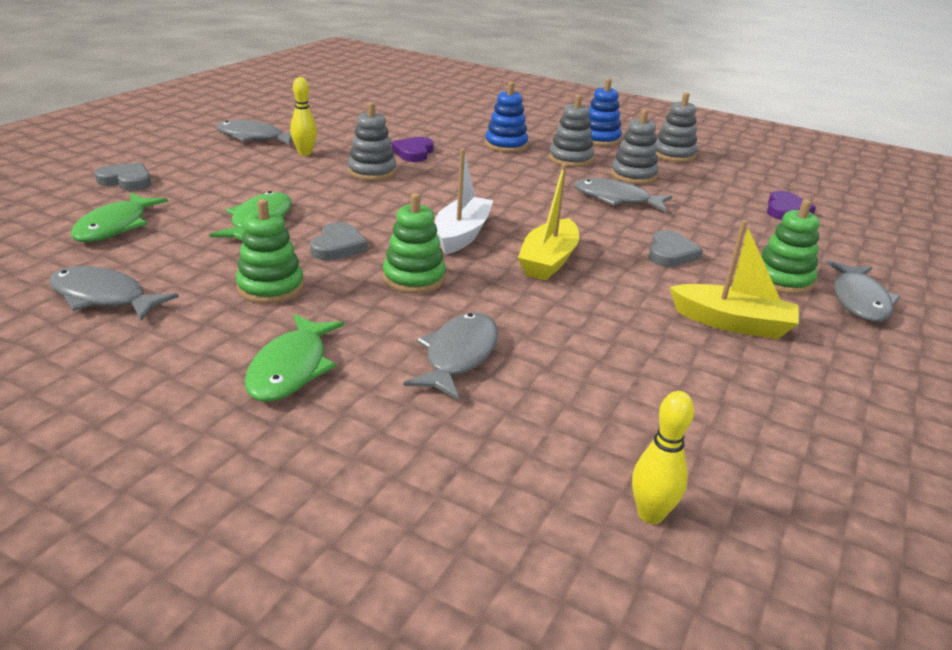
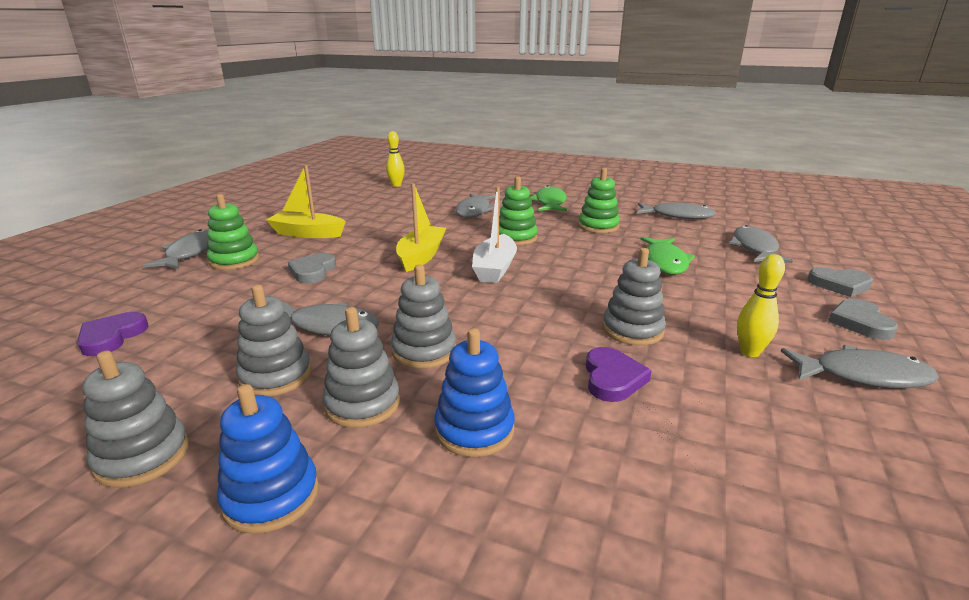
camera: 175 degrees right, 5 degrees down
green fish [70,193,168,242] -> grey fish [729,225,793,263]
grey heart [310,222,368,261] -> grey heart moved to [828,298,898,340]
none -> grey stacking toy [391,265,456,369]

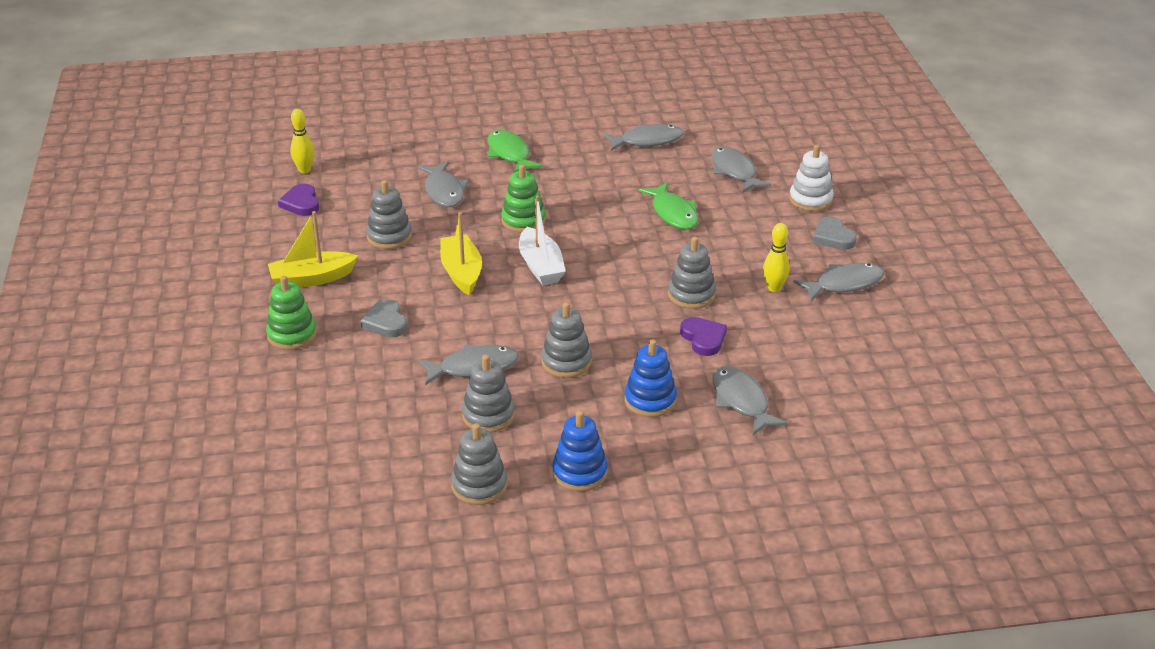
camera: 30 degrees left, 10 degrees up
purple heart [77,312,149,356] -> purple heart moved to [278,184,319,216]
grey fish [143,229,209,269] -> grey fish moved to [712,366,788,435]
grey stacking toy [322,307,400,428] -> grey stacking toy moved to [366,180,412,249]
green stacking toy [578,168,620,233] -> none
grey heart [807,267,873,297] -> white stacking toy [789,144,834,211]

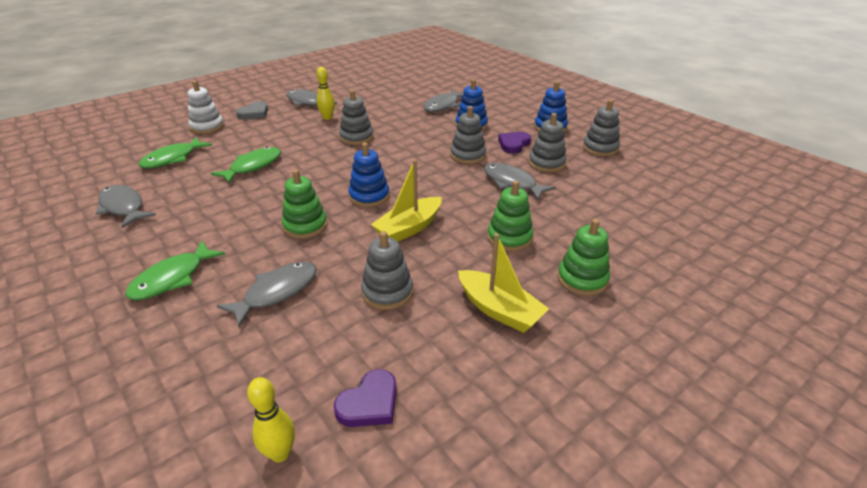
camera: 120 degrees left, 0 degrees up
grey heart [361,299,407,337] -> green stacking toy [487,180,533,251]
white boat [519,196,566,285] -> blue stacking toy [349,143,390,207]
purple heart [680,317,727,356] -> purple heart moved to [498,132,531,153]
grey fish [711,146,771,193] -> green fish [138,137,212,168]

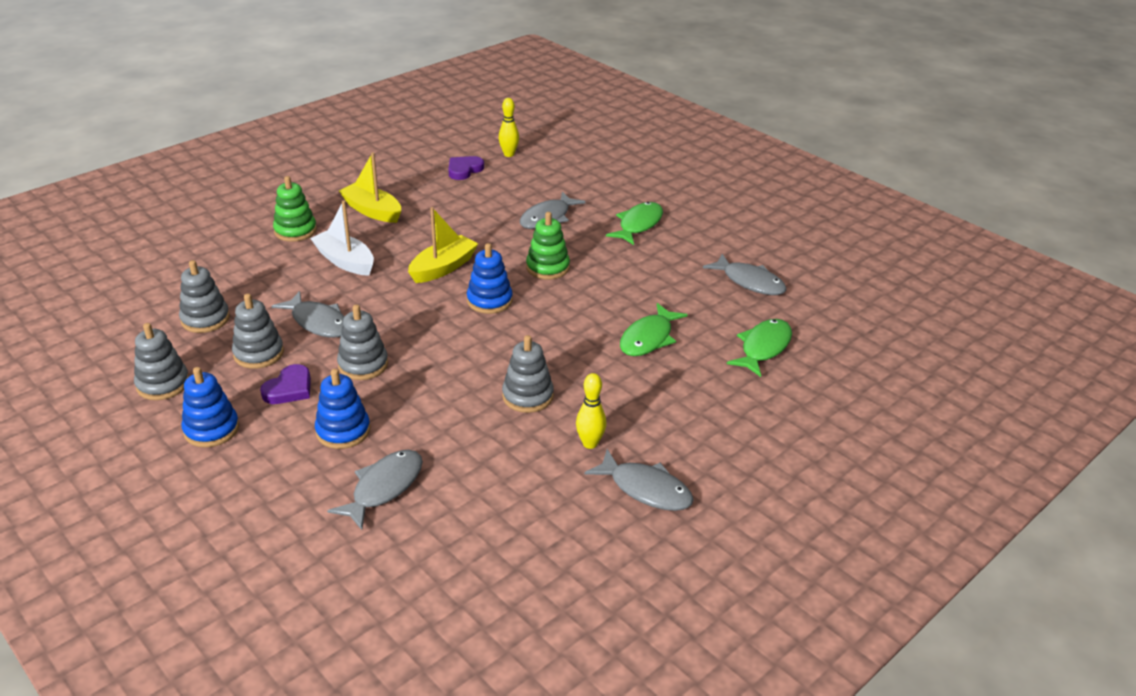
camera: 175 degrees right, 0 degrees up
white stacking toy [188,81,224,134] -> none
grey heart [236,101,268,119] -> none
grey stacking toy [361,231,413,310] -> grey stacking toy moved to [179,260,230,333]
green stacking toy [487,180,533,251] -> white boat [310,201,374,276]

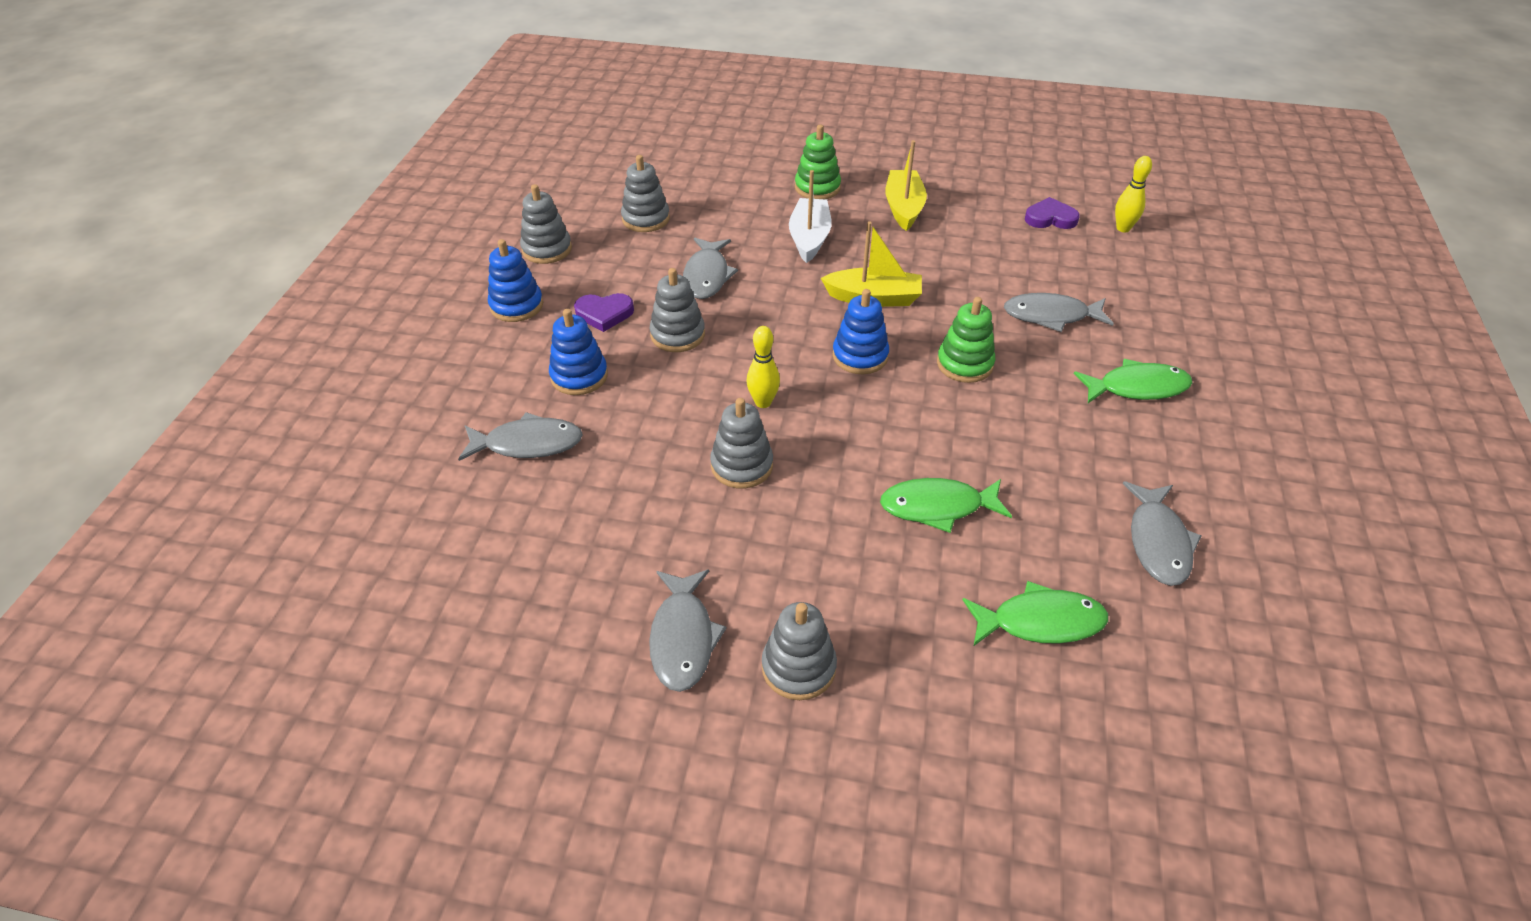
camera: 55 degrees right, 10 degrees up
grey stacking toy [232,294,284,369] -> grey stacking toy moved to [762,602,837,700]
yellow bowling pin [576,373,606,449] -> yellow bowling pin moved to [747,326,780,408]

